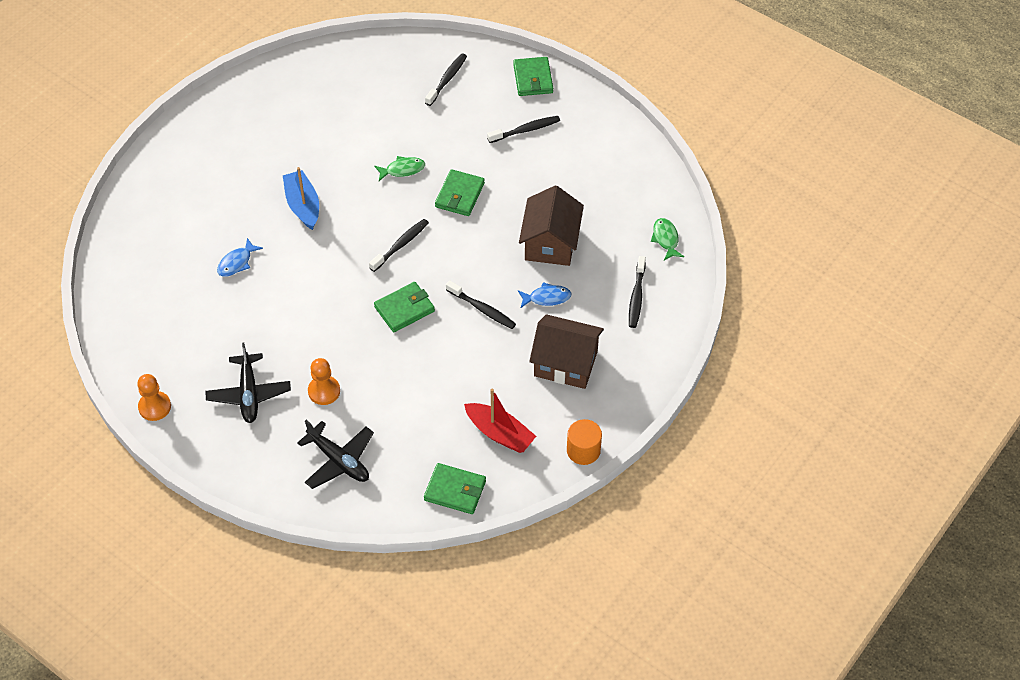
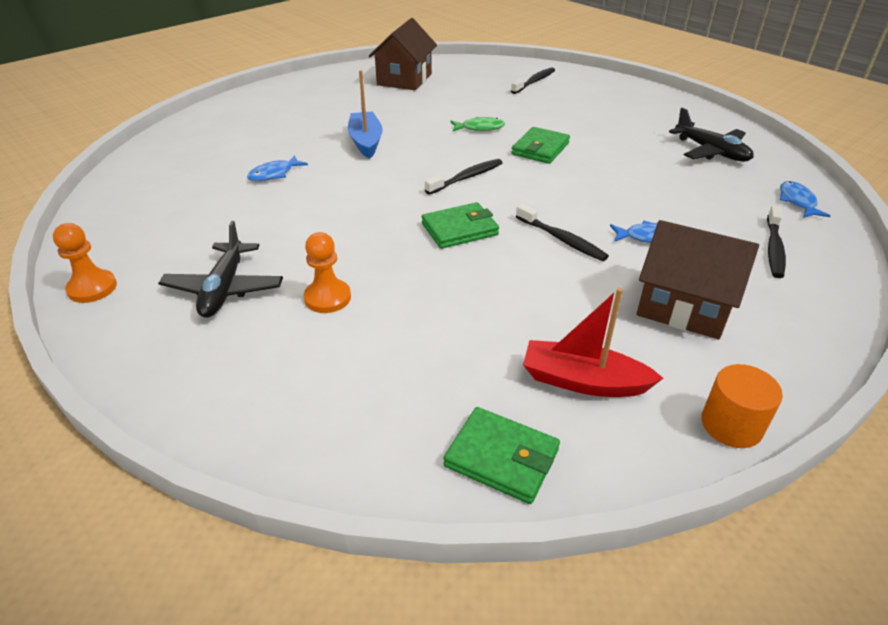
camera: 10 degrees right, 15 degrees down
black plane [297,420,374,489] -> black plane moved to [669,108,754,162]
red boat [464,388,536,453] -> red boat turned 150 degrees clockwise [523,288,663,397]
black toothbrush [487,116,560,143] -> none
green wallet [513,57,553,96] -> none
brown house [519,185,584,266] -> brown house moved to [369,18,437,90]
green fish [651,218,684,260] -> blue fish [780,181,830,218]

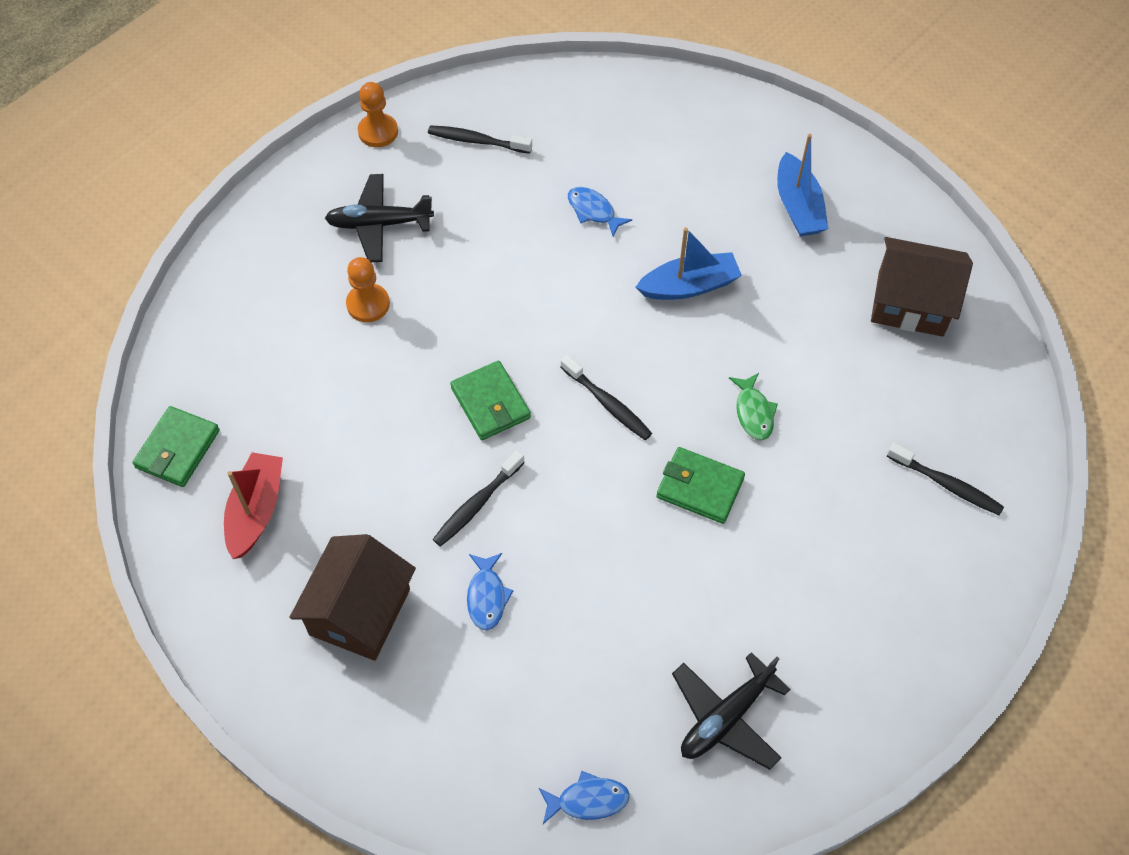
camera: 85 degrees right, 20 degrees up
orange cylinder [701,364,783,448] -> none
black toothbrush [767,206,786,278] -> black toothbrush moved to [428,125,532,154]
none -> blue boat [777,134,828,236]

